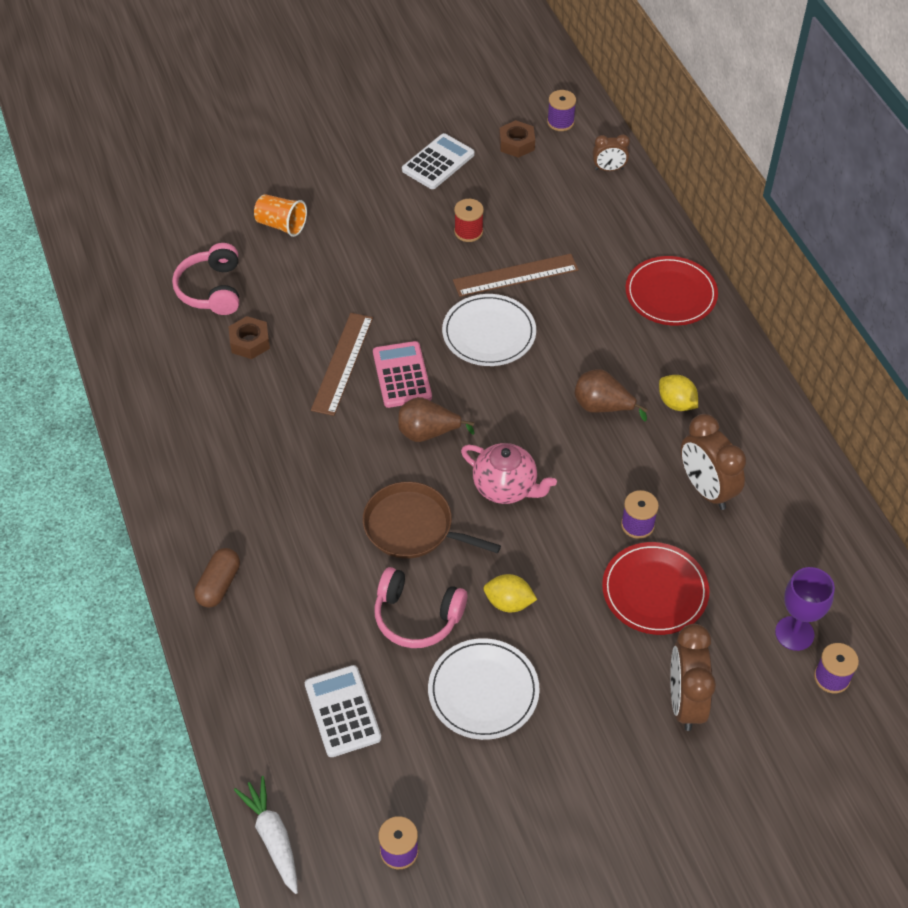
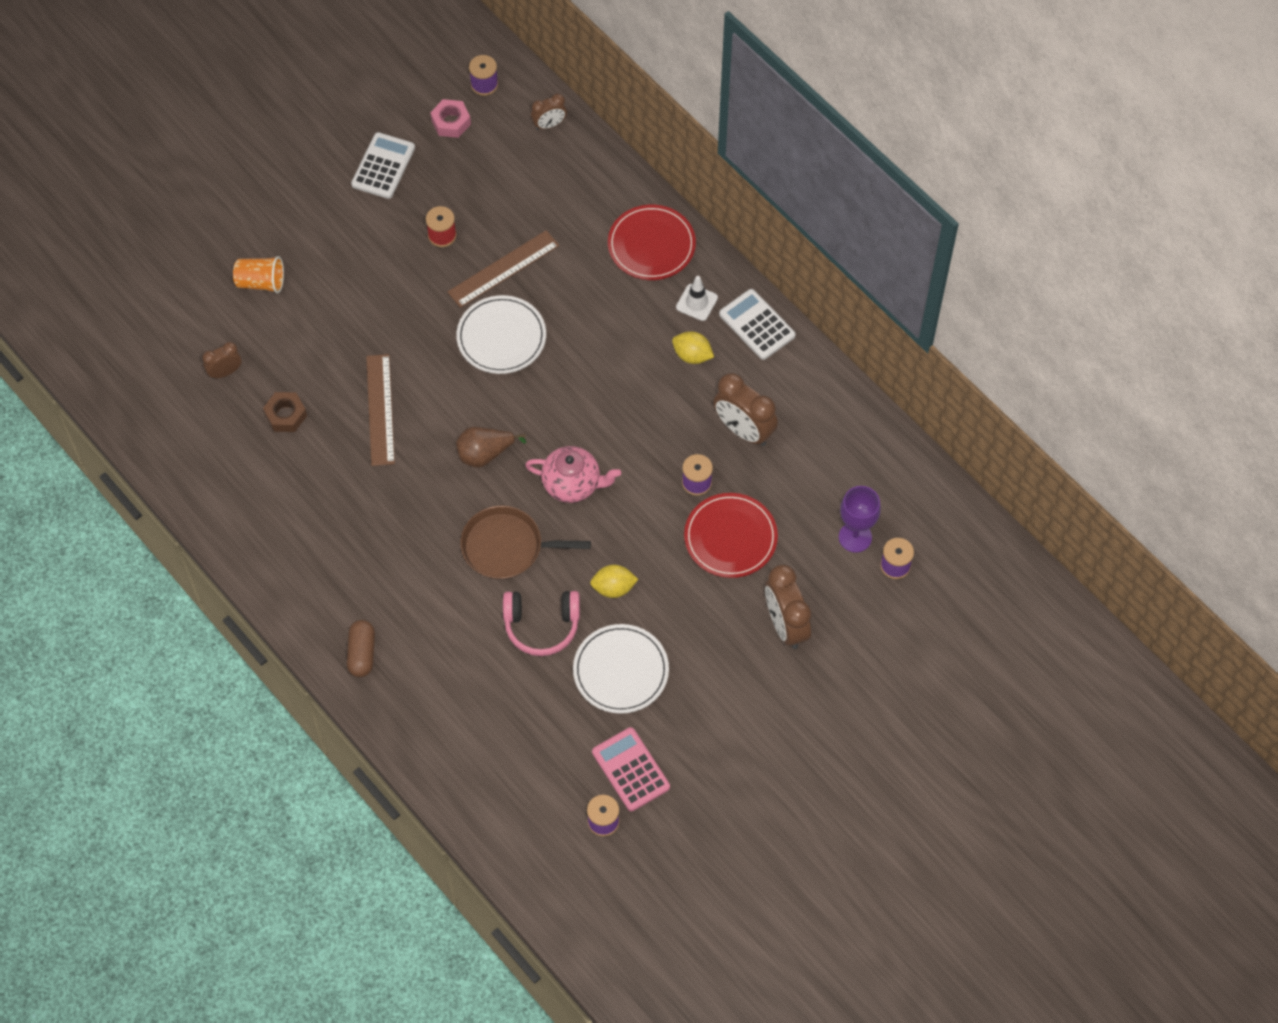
camera: 20 degrees left, 10 degrees up
pink headphones [172,243,239,315] -> brown clock [202,342,242,379]
white carrot [234,776,298,894] -> none
white calculator [305,665,381,757] -> white calculator moved to [719,289,796,360]
pink calculator [373,341,432,408] -> pink calculator moved to [592,727,670,811]
brown nut [499,120,535,158] -> pink nut [430,99,471,138]
brown pear [575,369,648,421] -> none
none -> white traffic cone [676,276,718,321]

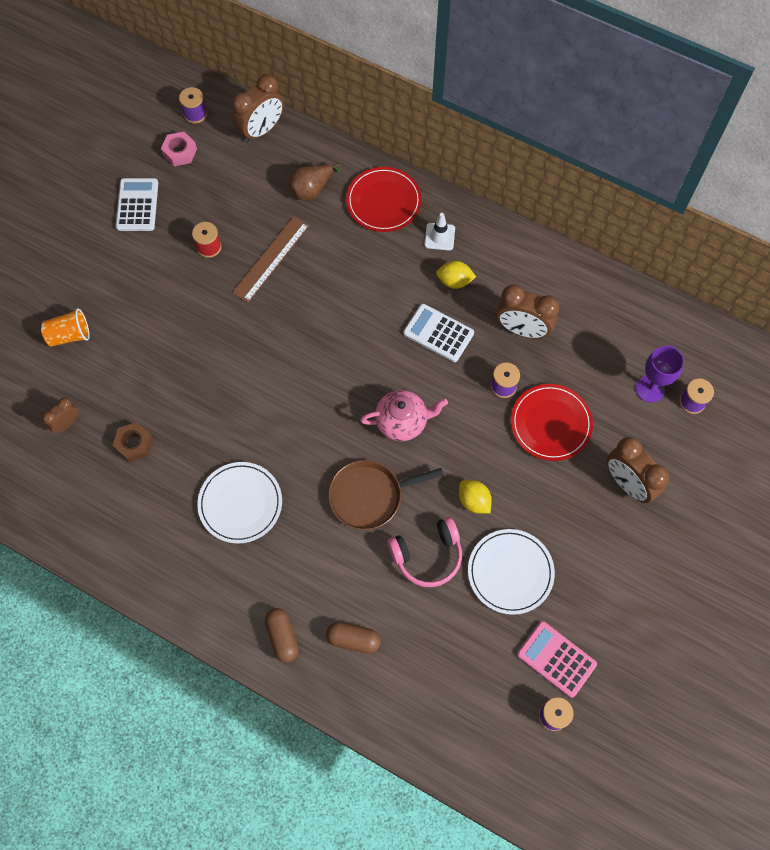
camera: 20 degrees left, 5 degrees up
brown ruler [366,354,395,466] -> none
white plate [456,295,546,374] -> white plate moved to [197,462,282,544]
brown pear [456,427,526,468] -> brown pear moved to [288,163,340,201]
brown clock [531,93,567,130] -> brown clock [231,74,284,143], size x1.78
yellow lemon [590,565,638,598] -> yellow lemon turned 75 degrees clockwise [459,480,492,513]
white calculator [719,289,796,360] -> white calculator moved to [403,304,474,362]
none -> brown capsule [326,622,381,654]

